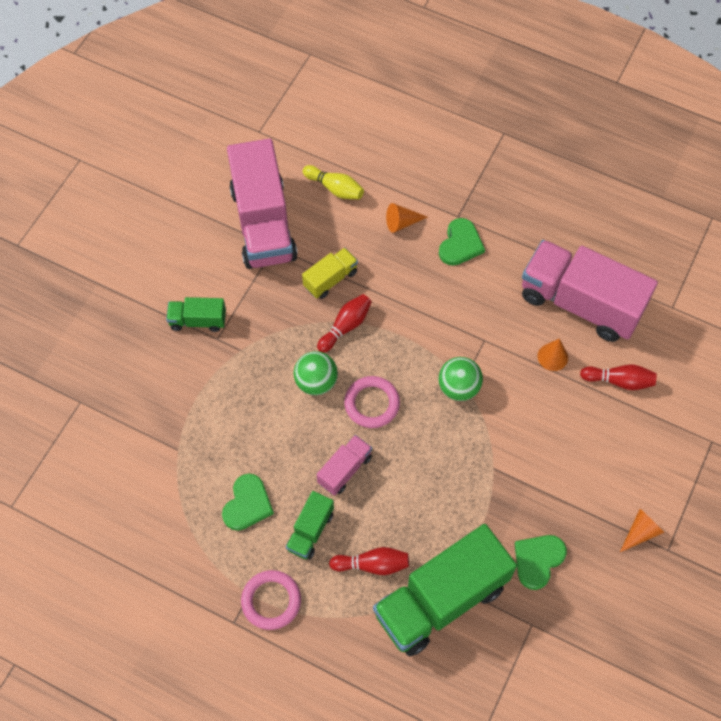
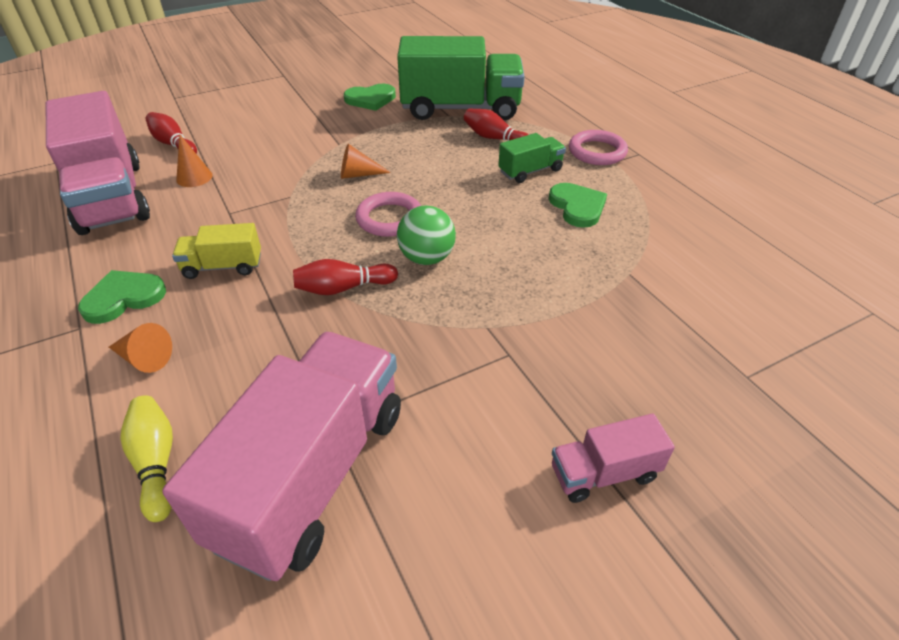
camera: 145 degrees left, 20 degrees down
green truck [166,297,226,332] -> none
green heart [222,474,274,531] -> green heart turned 105 degrees clockwise [549,183,607,228]
yellow truck [302,247,358,299] -> yellow truck moved to [172,223,261,279]
pink truck [317,435,372,496] -> pink truck moved to [552,414,675,503]
green ball [438,357,483,401] -> none
orange cone [620,509,664,552] -> orange cone moved to [341,144,391,179]

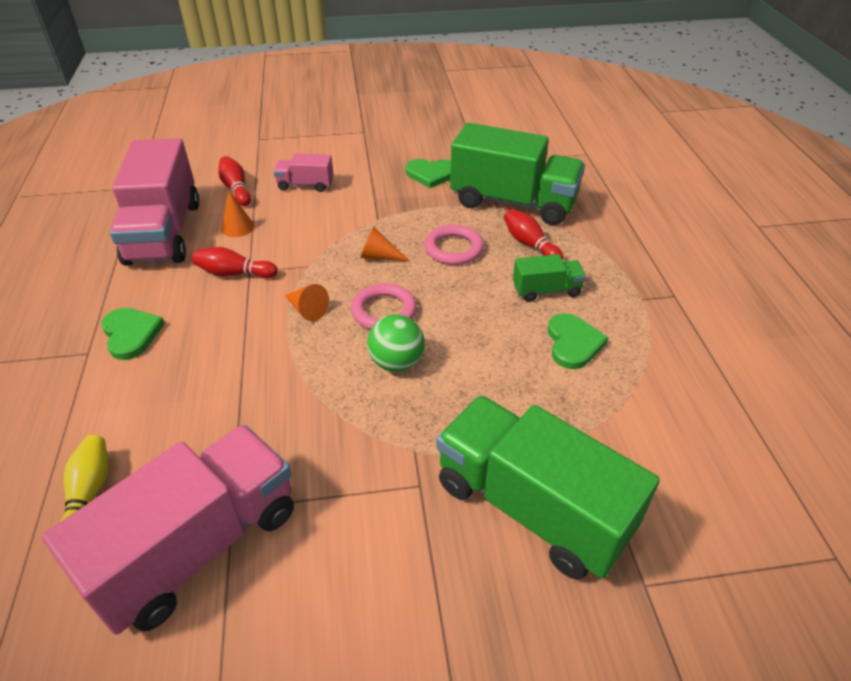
camera: 20 degrees right, 0 degrees up
green heart [78,270,166,324] -> green heart turned 75 degrees clockwise [101,308,165,360]
orange cone [109,323,172,373] -> orange cone moved to [284,284,329,321]
yellow truck [172,223,261,279] -> none
red bowling pin [293,259,398,295] -> red bowling pin moved to [192,247,278,278]
pink truck [552,414,675,503] -> pink truck moved to [274,153,333,192]
pink ring [569,130,628,165] -> pink ring moved to [424,225,484,265]
none -> green truck [436,396,660,579]

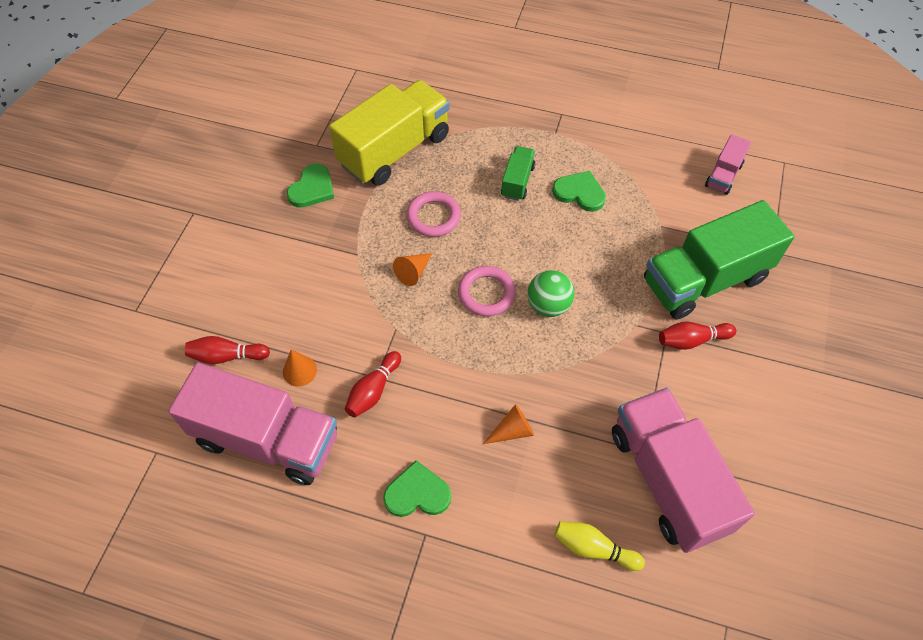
camera: 65 degrees left, 15 degrees up
pink truck [274,153,333,192] -> pink truck moved to [705,134,751,195]
orange cone [284,284,329,321] -> orange cone moved to [483,404,534,444]
green truck [450,123,585,225] -> yellow truck [329,80,450,186]
red bowling pin [504,209,564,260] -> red bowling pin moved to [659,322,736,350]

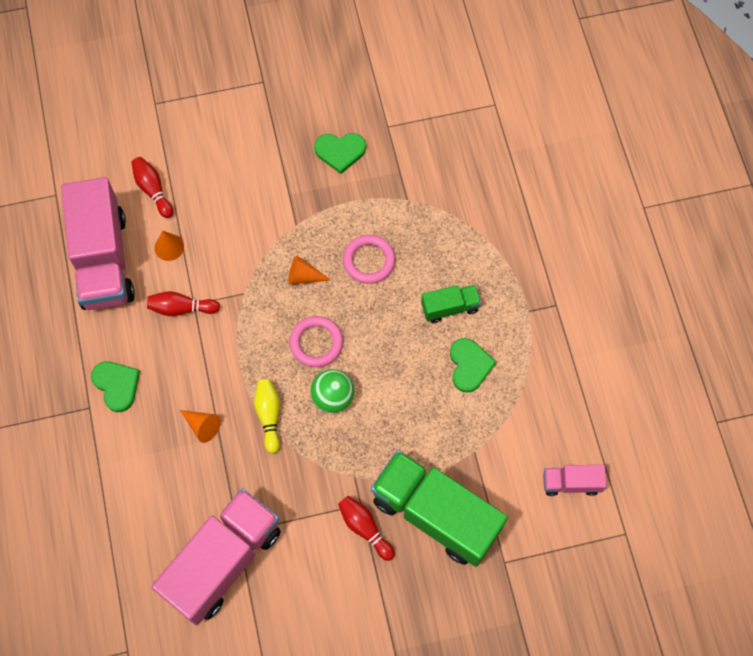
camera: 60 degrees right, 10 degrees up
yellow truck [329,80,450,186] -> none
yellow bowling pin [554,521,645,571] -> yellow bowling pin moved to [254,379,280,454]

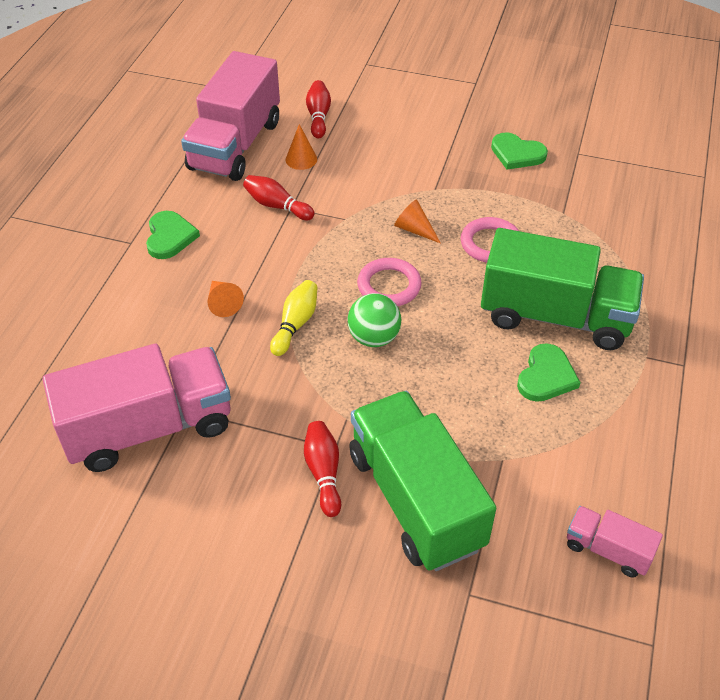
camera: 30 degrees right, 20 degrees down
green truck [421,285,481,323] -> green truck [481,228,644,350], size x2.14

